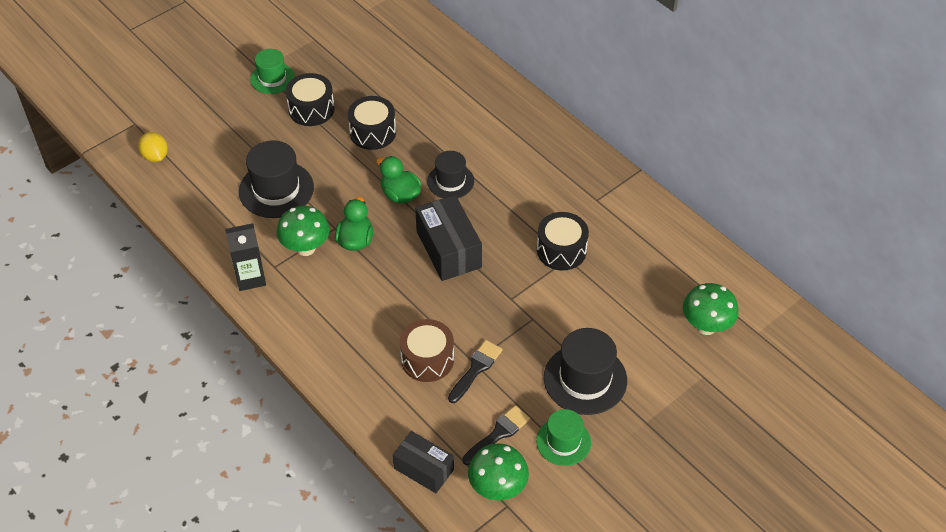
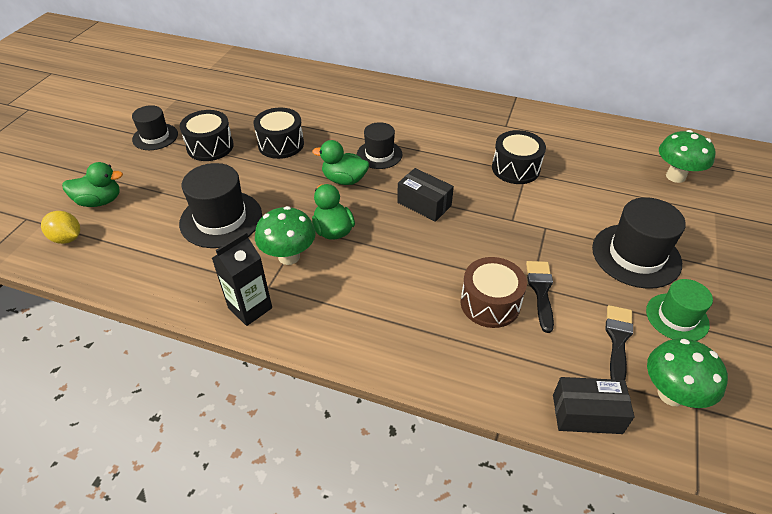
camera: 30 degrees left, 5 degrees down
green hat [250,49,295,94] -> black hat [132,105,178,150]
black box [415,195,482,281] -> black box [397,168,454,222], size x0.66
none -> green duck [62,162,123,207]

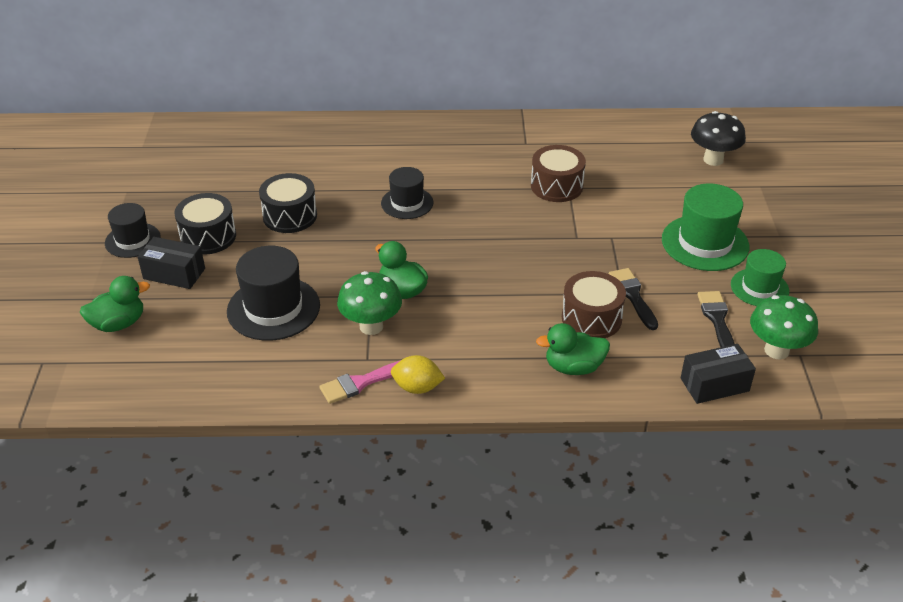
camera: 20 degrees left, 5 degrees down
yellow lemon [41,211,80,244] -> yellow lemon moved to [391,355,445,394]
black carton [212,232,272,326] -> pink brush [319,360,401,404]
green duck [312,140,369,185] -> green duck moved to [536,323,610,375]
black box [397,168,454,222] -> black box moved to [138,237,205,289]
black drum [492,130,546,184] -> brown drum [531,145,586,202]
black hat [592,197,686,289] -> green hat [662,184,749,271]
green mushroom [659,130,715,183] -> black mushroom [691,111,746,166]

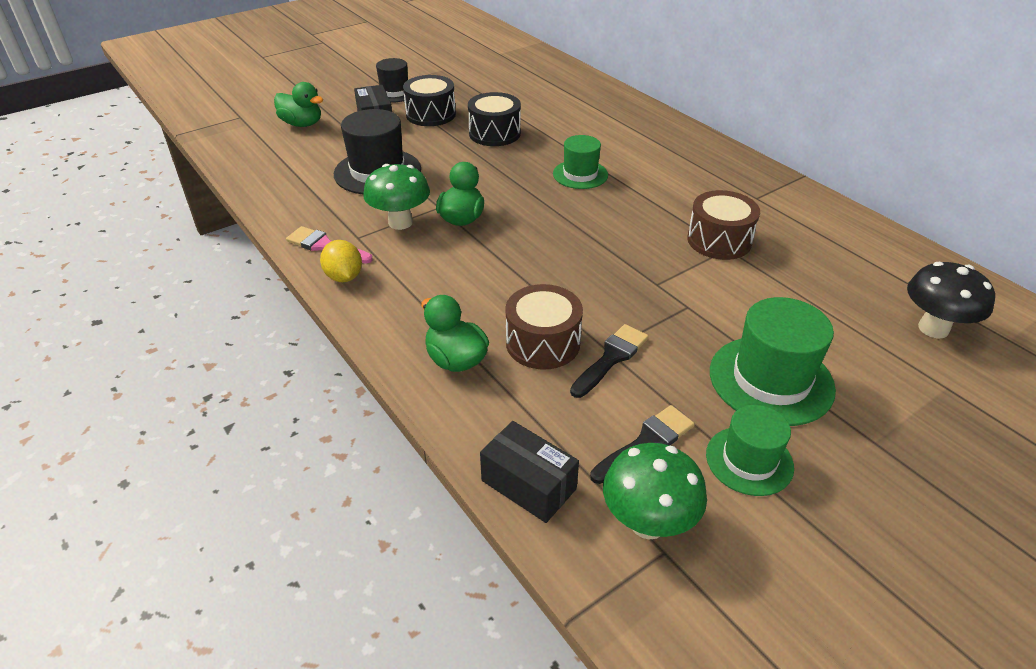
camera: 55 degrees right, 0 degrees up
black hat [381,167,433,219] -> green hat [553,135,608,189]

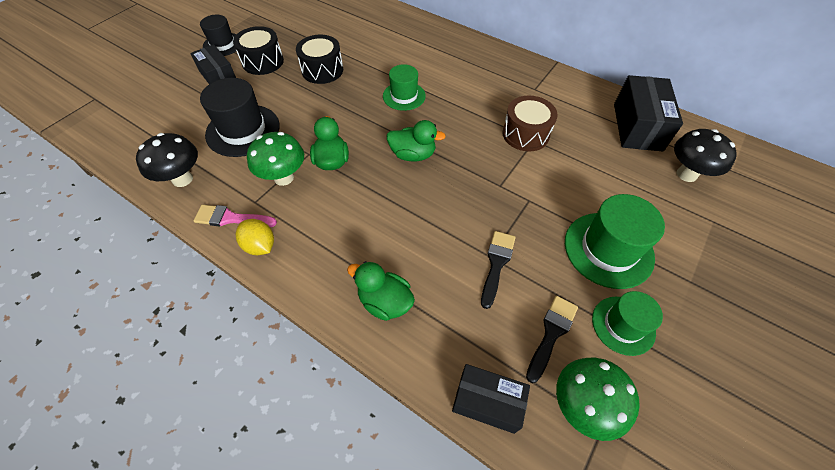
camera: 20 degrees left, 15 degrees up
green duck [274,82,323,127] -> green duck moved to [386,120,446,162]
brown drum [505,284,583,370] -> none
none -> black mushroom [136,133,198,187]
none -> black box [614,75,683,151]

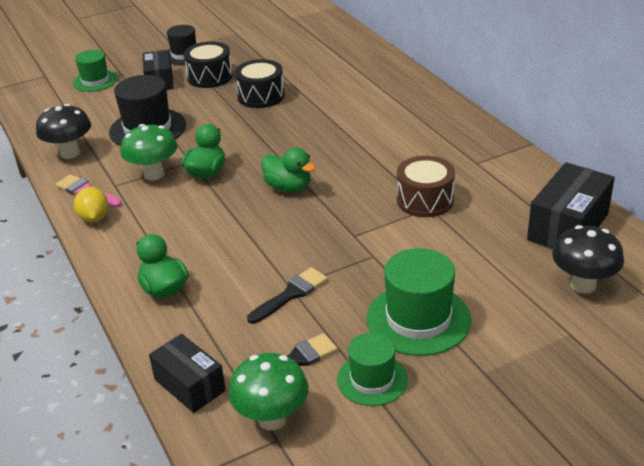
camera: 30 degrees right, 20 degrees down
green hat [383,64,426,111] -> green hat moved to [73,50,118,92]

